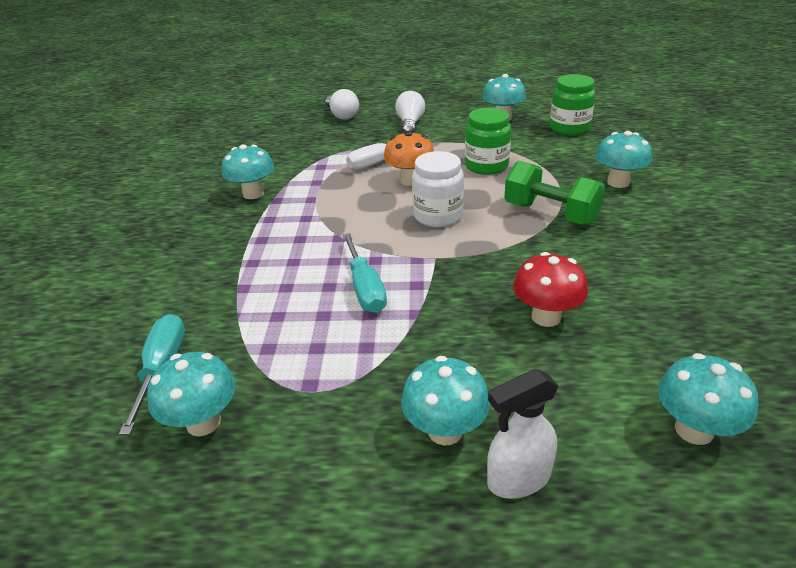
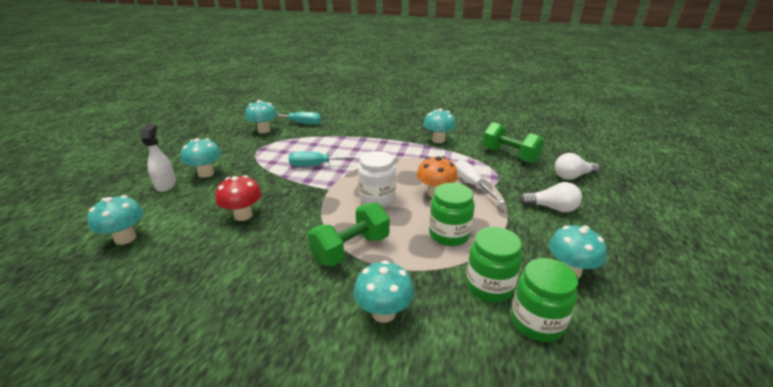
camera: 100 degrees right, 5 degrees down
none -> green jar [466,227,523,302]
none -> green dumbbell [482,122,544,164]

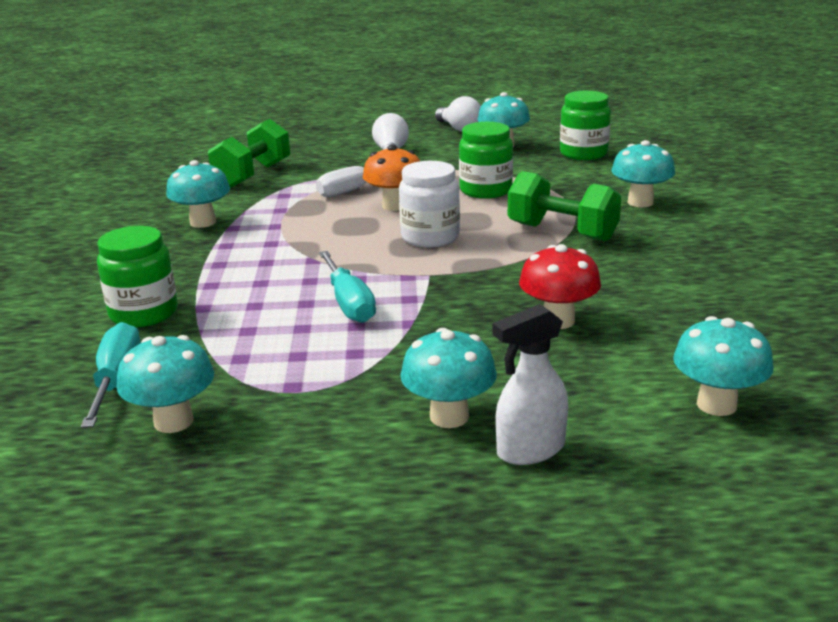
camera: 105 degrees left, 5 degrees down
green jar [466,227,523,302] -> green jar moved to [97,226,178,328]
white light bulb [555,153,600,180] -> white light bulb moved to [435,96,481,132]

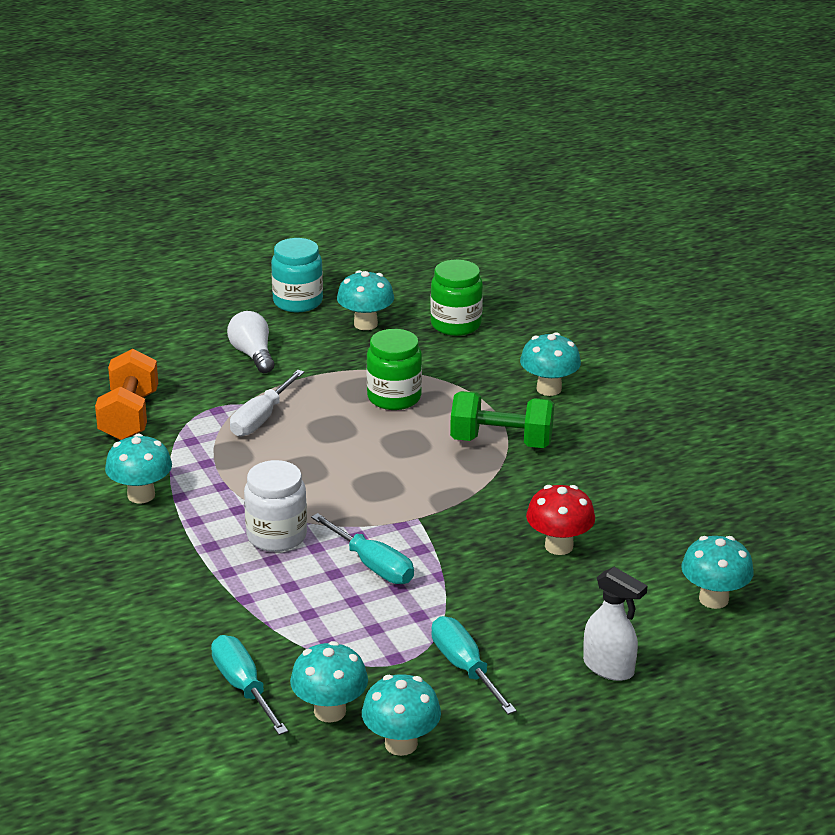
camera: 25 degrees left, 5 degrees up
green jar [97,226,178,328] -> none
green dumbbell [208,119,290,188] -> orange dumbbell [95,349,158,440]
orange mushroom [363,145,420,211] -> none
white jar [399,161,460,247] -> white jar moved to [244,460,307,552]
turquoise mushroom [400,328,497,428] -> turquoise mushroom moved to [362,674,441,756]
white light bulb [435,96,481,132] -> turquoise jar [271,238,323,312]
white spray bottle [492,304,568,465] -> white spray bottle turned 90 degrees counterclockwise [583,567,648,681]
none -> turquoise screwdriver [431,616,517,715]

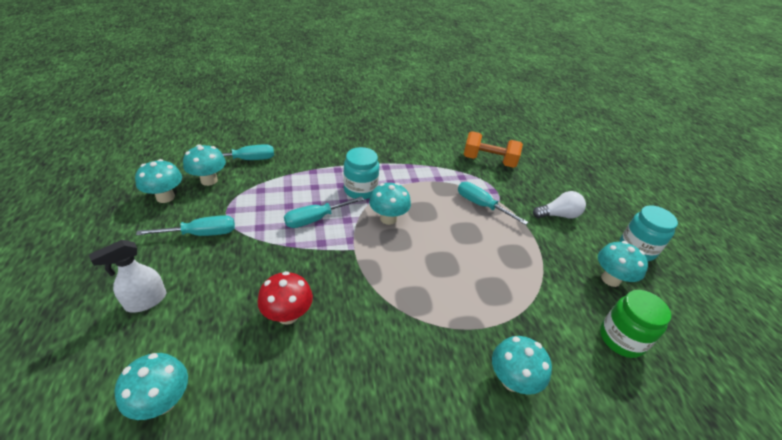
camera: 100 degrees right, 10 degrees up
turquoise mushroom [105,434,172,503] -> turquoise mushroom moved to [369,183,411,225]
white screwdriver [230,370,304,437] -> turquoise screwdriver [458,182,528,225]
white jar [244,460,307,552] -> turquoise jar [344,147,379,199]
green jar [367,329,422,410] -> none
green dumbbell [450,391,554,448] -> none

